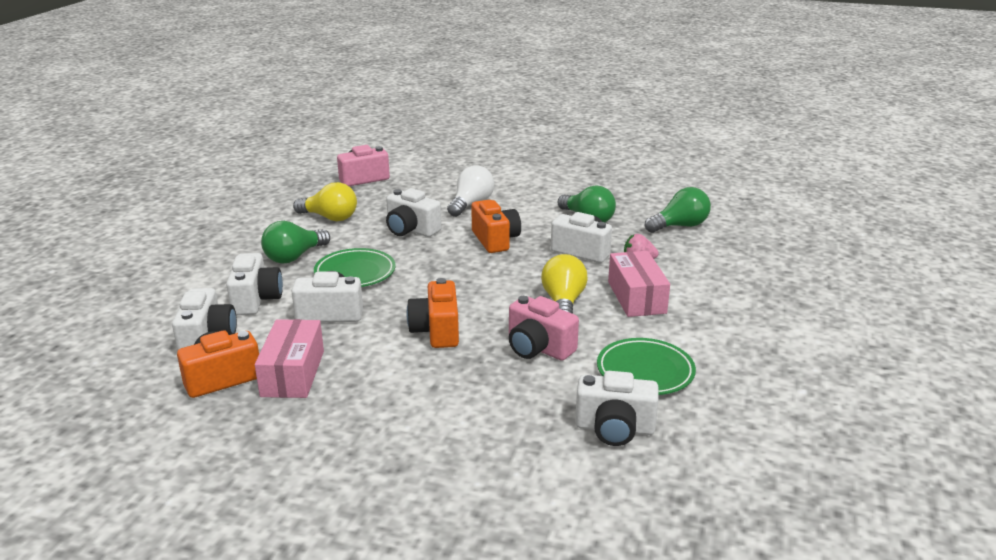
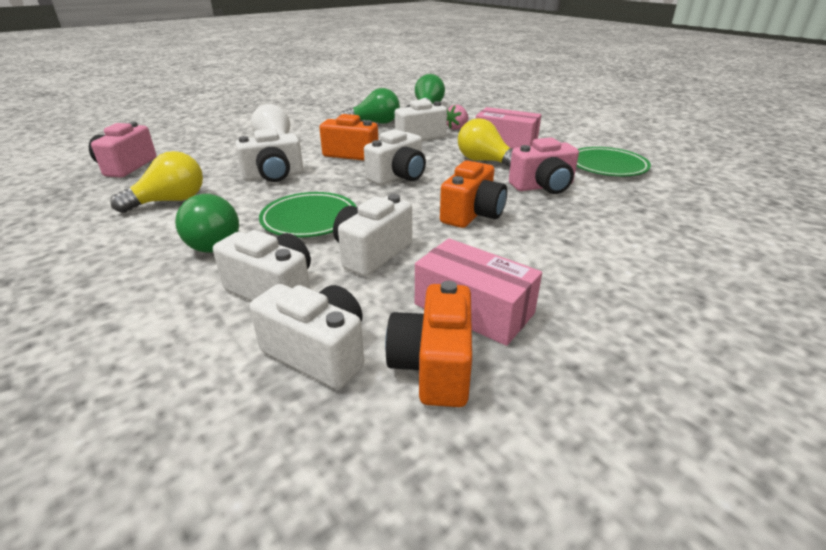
camera: 55 degrees left, 5 degrees up
orange camera [406,278,459,348] -> orange camera turned 90 degrees counterclockwise [440,160,507,228]
white camera [575,371,659,446] -> white camera moved to [364,129,426,185]

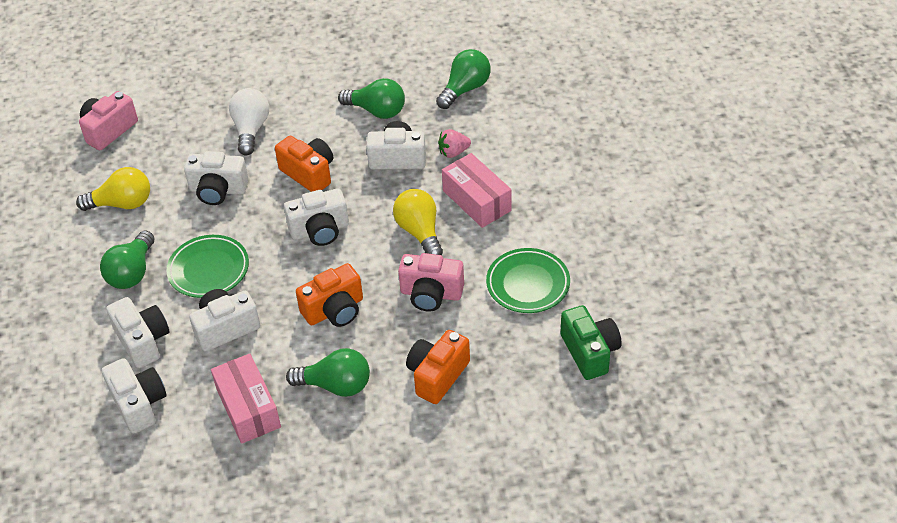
camera: 30 degrees right, 15 degrees up
orange camera [385,281,472,407] -> orange camera moved to [406,330,470,404]
none -> green light bulb [286,348,370,397]
none -> green camera [560,305,622,380]

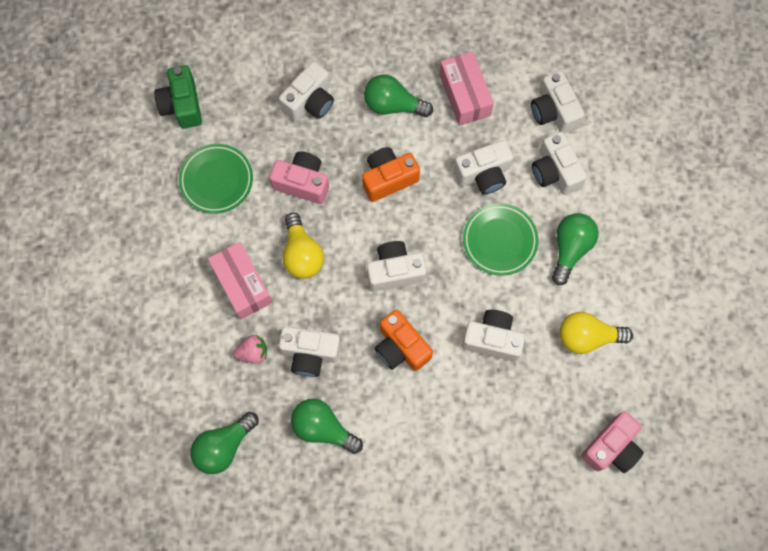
camera: 175 degrees left, 25 degrees up
white light bulb [229,88,269,156] -> none
orange camera [406,330,470,404] -> white camera [279,61,334,122]

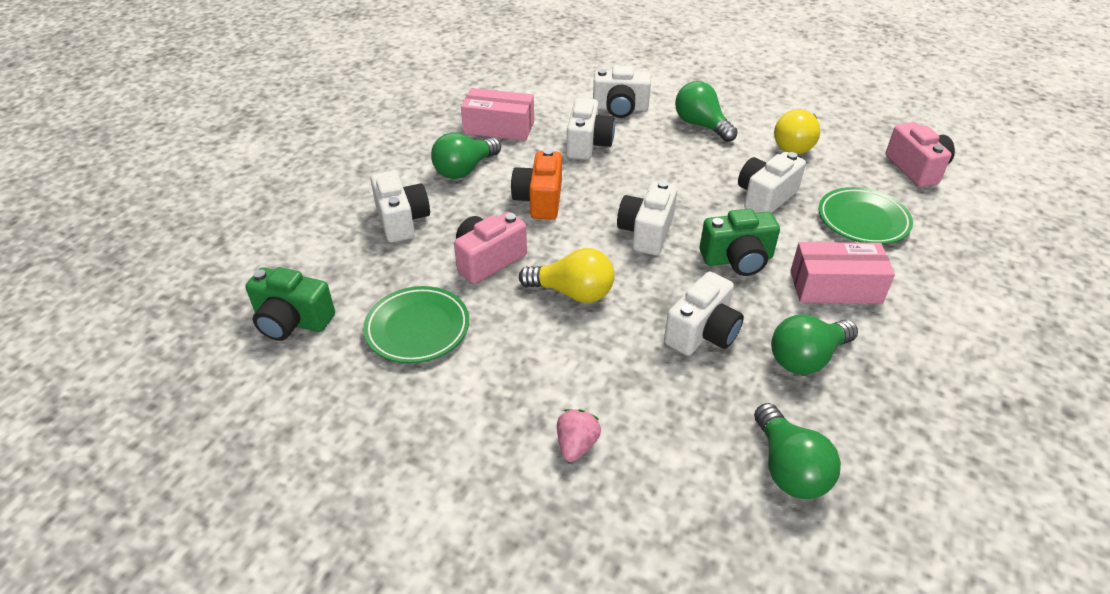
camera: 60 degrees left, 30 degrees down
pink box [208,242,273,319] -> pink box moved to [791,242,895,304]
pink strawberry [233,335,267,364] -> pink strawberry moved to [557,409,601,462]
orange camera [375,310,433,371] -> green camera [700,208,780,276]
green plate [463,203,538,276] -> green plate moved to [819,187,913,244]
white camera [531,71,585,134] -> none

